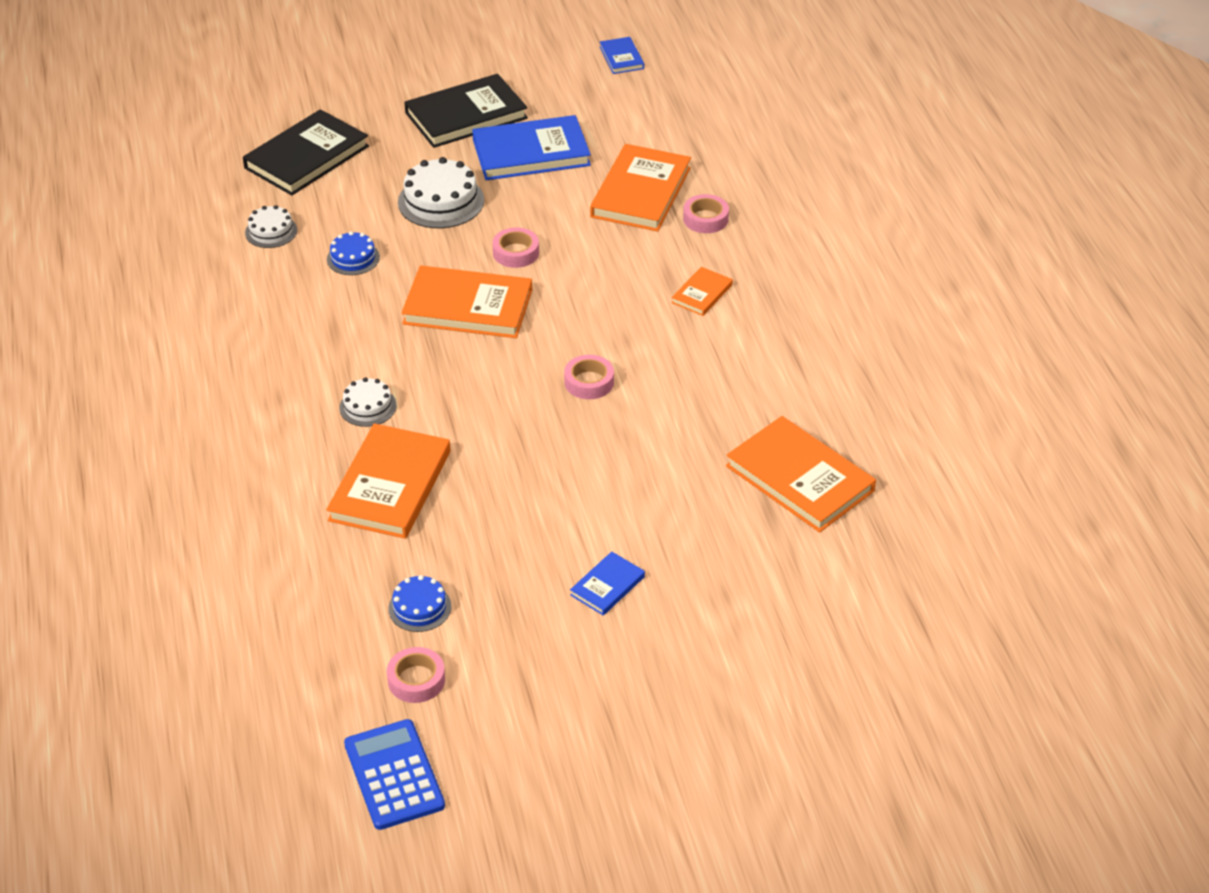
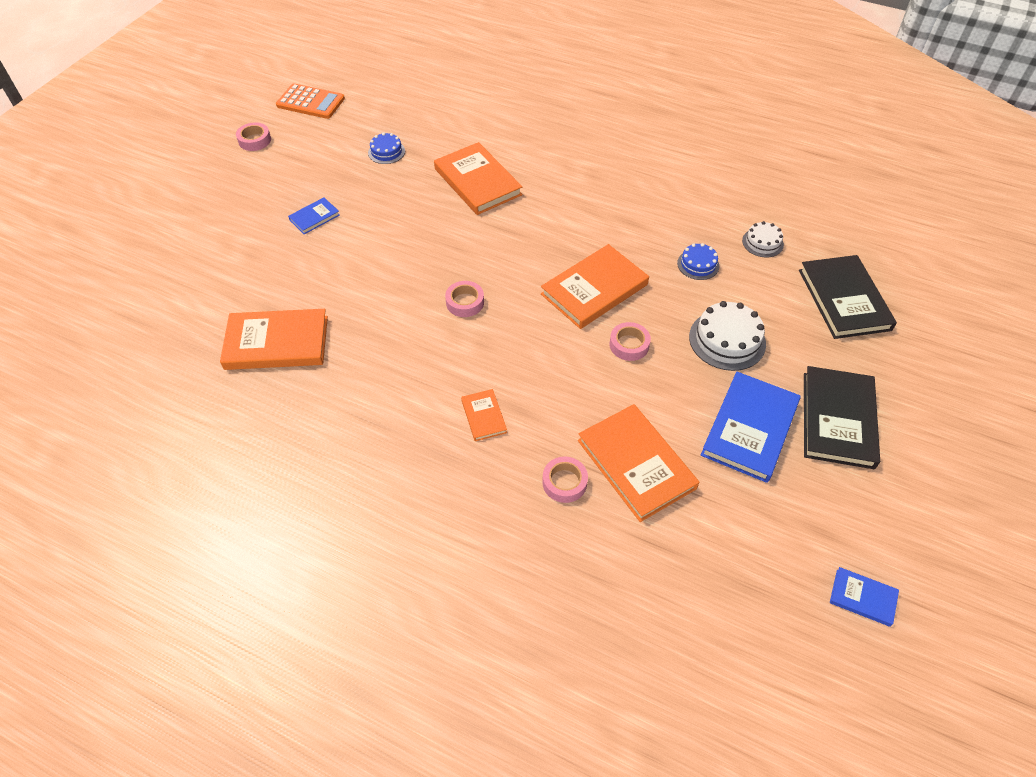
camera: 130 degrees right, 10 degrees up
white cake [339,377,397,427] -> none
blue calculator [344,719,445,830] -> orange calculator [276,83,345,119]
pink tape [387,647,445,703] -> pink tape moved to [236,122,271,151]
blue book [570,551,645,616] -> blue book turned 60 degrees clockwise [288,197,340,234]

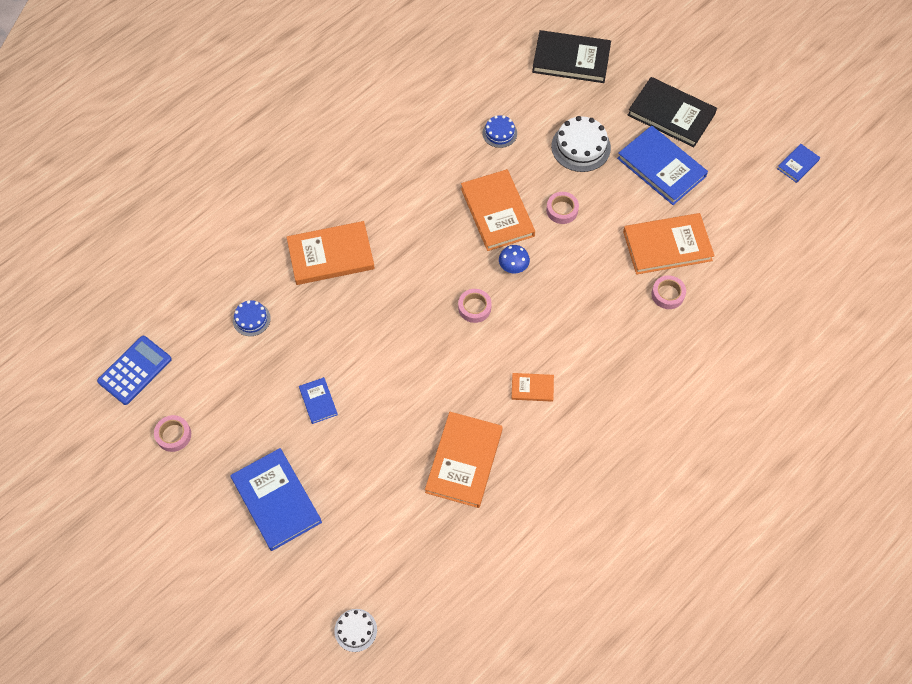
camera: 70 degrees left, 10 degrees up
orange calculator [276,83,345,119] -> blue calculator [97,336,172,405]
orange book [461,389,507,441] -> orange book moved to [512,373,554,402]
white cake [742,221,784,258] -> white cake moved to [334,609,377,652]
none -> blue book [230,448,322,551]
none -> blue mushroom [499,245,530,273]

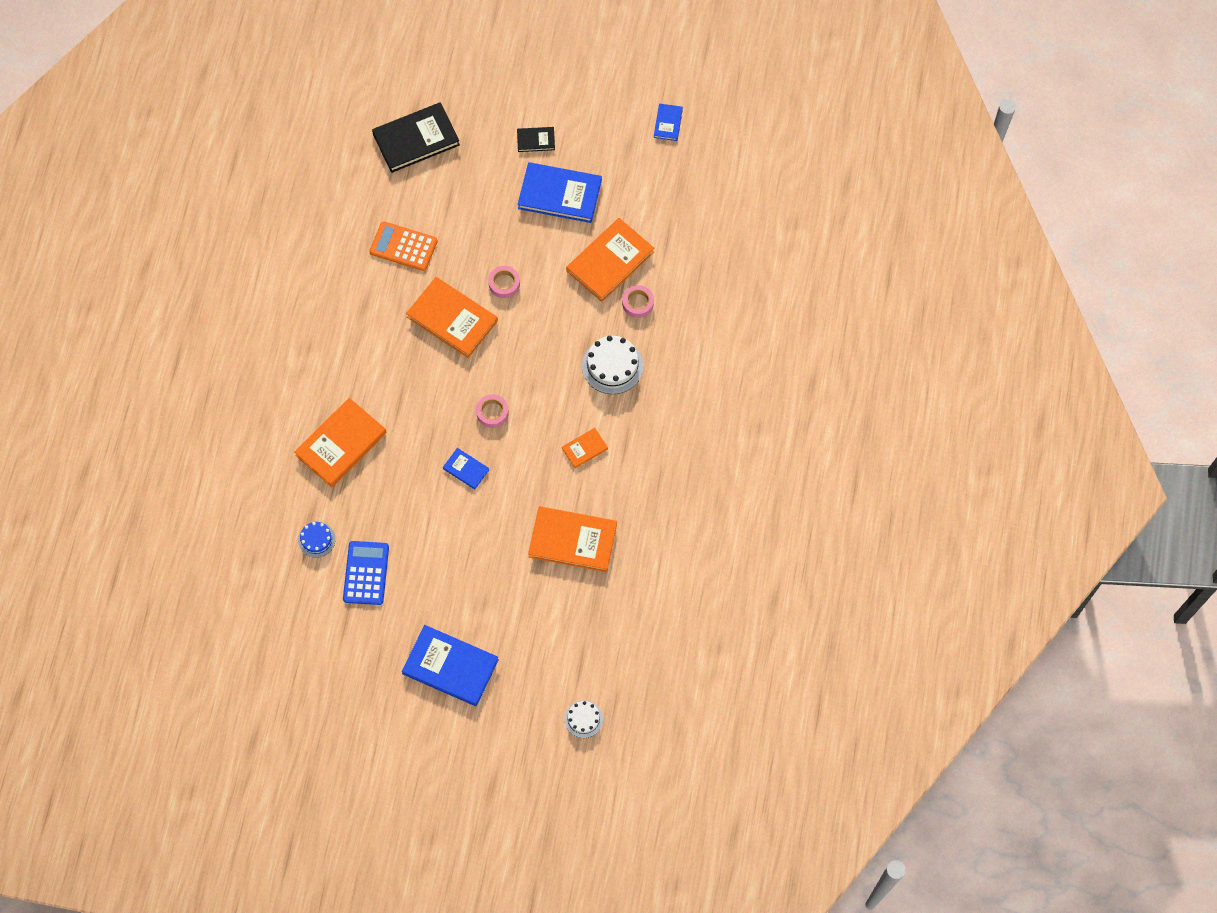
camera: 35 degrees left, 5 degrees up
blue calculator [97,336,172,405] -> blue calculator moved to [343,541,389,605]
pink tape [154,415,191,452] -> none
blue book [299,377,338,424] -> blue book moved to [443,448,489,489]
orange book [425,412,503,508] -> orange book turned 60 degrees counterclockwise [528,506,617,572]
blue cake [483,115,517,148] -> orange calculator [369,221,438,271]
blue mushroom [499,245,530,273] -> none
white cake [551,116,611,172] -> white cake moved to [582,336,643,394]
black book [628,77,717,147] -> black book [517,127,555,152], size x0.50

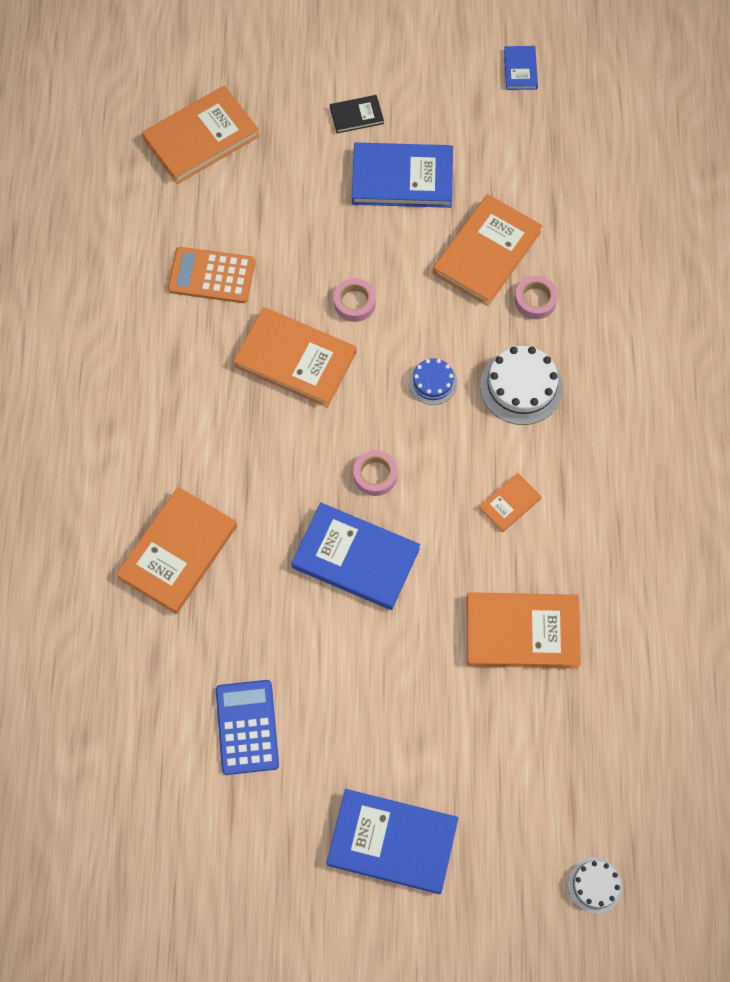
camera: 10 degrees left, 0 degrees up
blue cake [298,522,336,558] -> blue cake moved to [409,358,457,405]
black book [372,102,460,173] -> orange book [142,85,260,184]
blue book [443,448,489,489] -> blue book [291,503,420,610], size x2.02

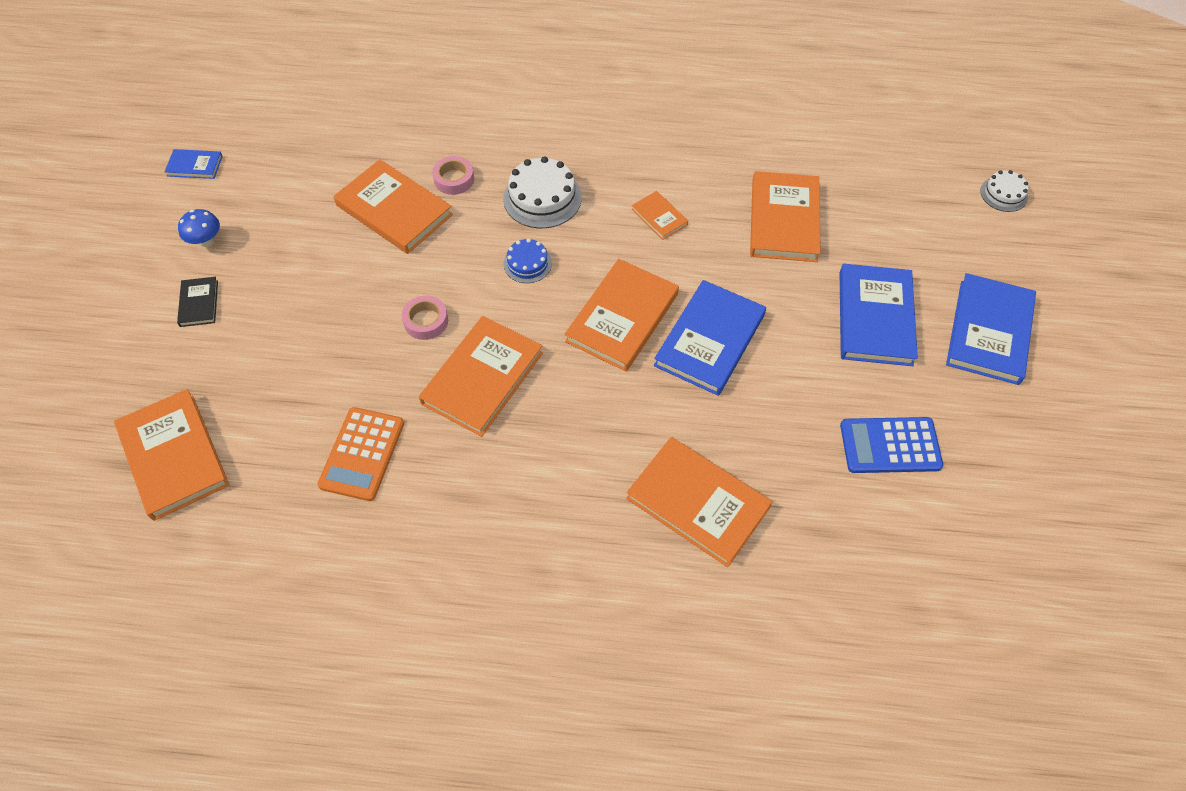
camera: 85 degrees left, 10 degrees down
blue book [352,142,453,208] -> blue book moved to [840,264,918,366]
pink tape [353,450,398,496] -> orange book [565,259,679,372]
none -> blue mushroom [178,209,220,247]

